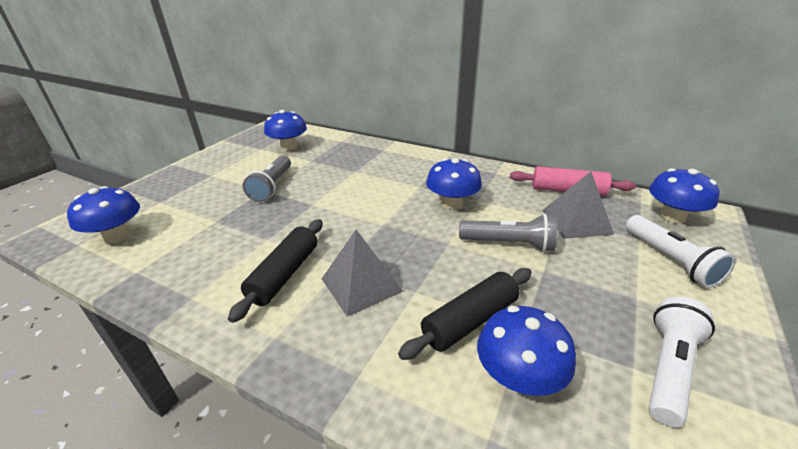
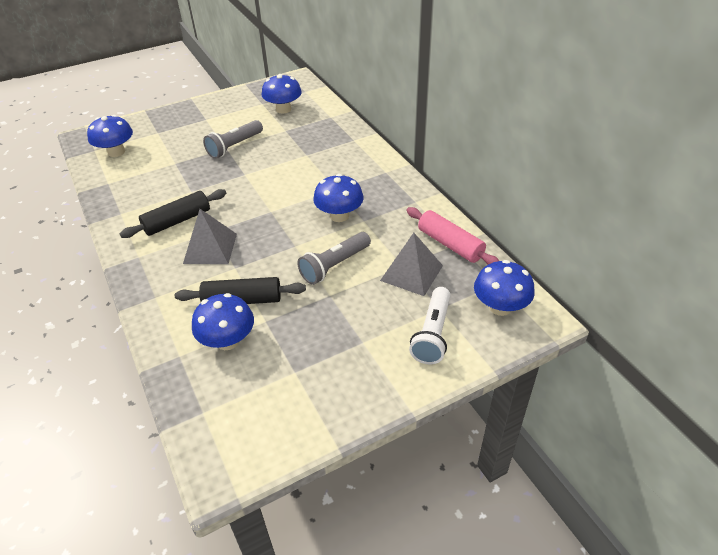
camera: 35 degrees right, 10 degrees up
grey flashlight [459,214,557,252] -> grey flashlight turned 90 degrees clockwise [297,232,371,285]
white flashlight [649,297,715,427] -> none

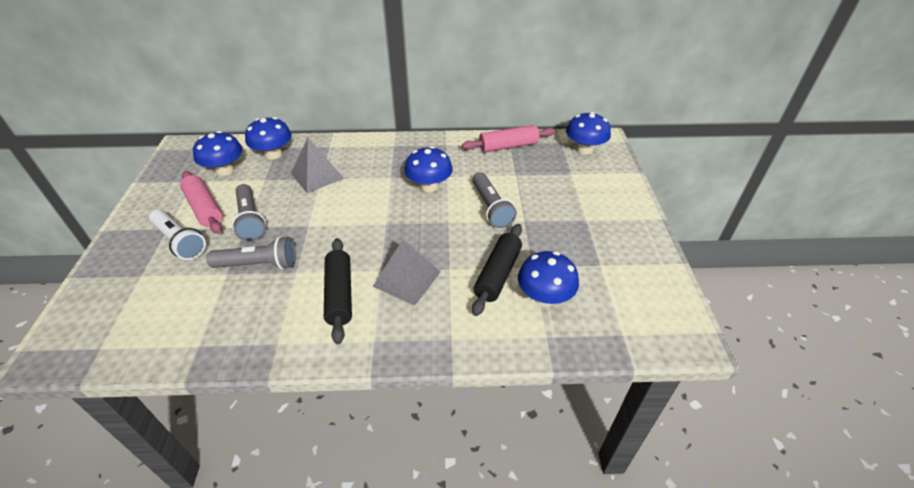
camera: 65 degrees left, 0 degrees up
blue mushroom [87,115,133,157] -> blue mushroom moved to [245,117,291,160]
grey pyramid [380,233,443,296] -> grey pyramid moved to [291,138,344,193]
white flashlight [409,287,451,364] -> white flashlight moved to [149,209,206,260]
none -> pink rolling pin [180,171,223,234]
none -> grey flashlight [206,236,296,270]

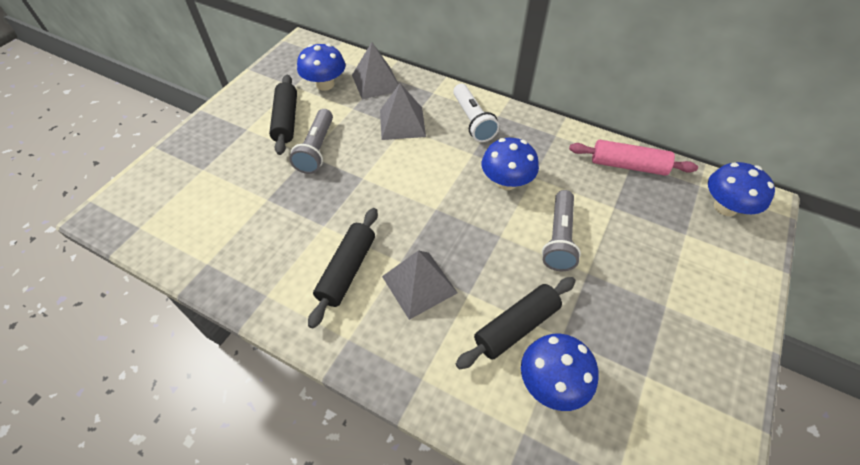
camera: 30 degrees right, 10 degrees up
white flashlight [149,209,206,260] -> white flashlight moved to [453,84,499,142]
pink rolling pin [180,171,223,234] -> black rolling pin [269,75,297,155]
grey flashlight [206,236,296,270] -> none
blue mushroom [245,117,291,160] -> grey pyramid [352,42,399,99]

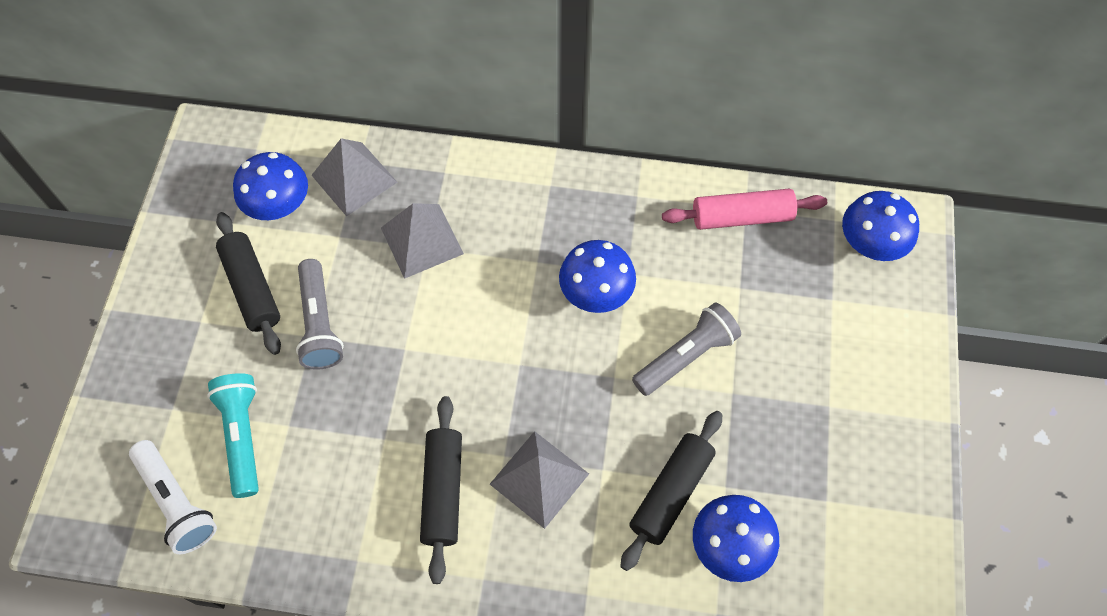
camera: 20 degrees left, 10 degrees up
white flashlight [453,84,499,142] -> white flashlight moved to [129,440,217,554]
grey flashlight [542,190,581,271] -> grey flashlight turned 120 degrees counterclockwise [632,303,741,396]
none -> turquoise flashlight [207,373,259,498]

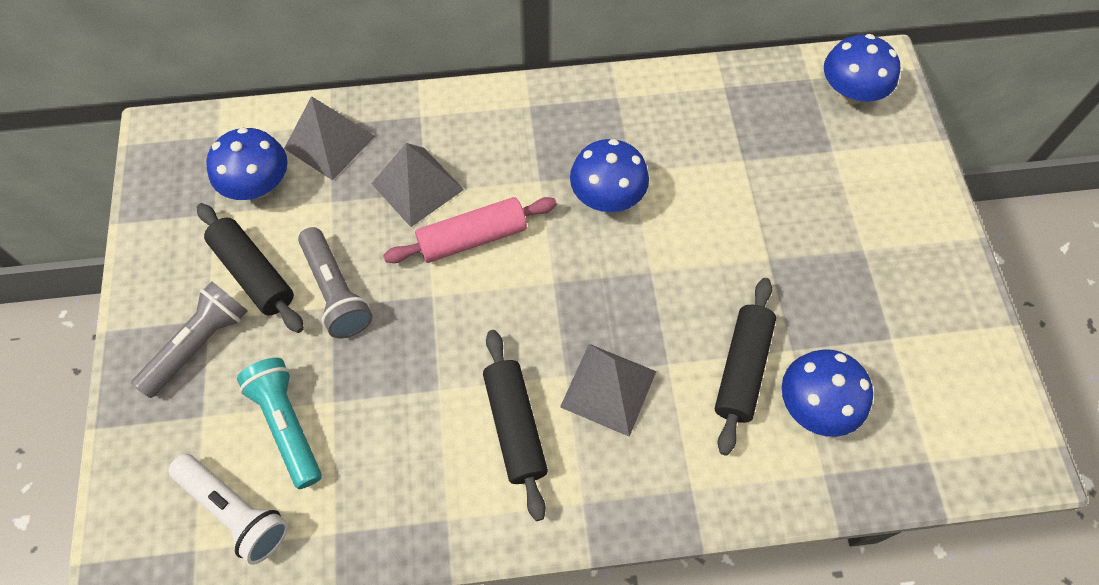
camera: 15 degrees left, 0 degrees up
grey flashlight [632,303,741,396] -> grey flashlight moved to [131,281,247,398]
pink rolling pin [662,189,827,230] -> pink rolling pin moved to [383,197,557,263]

